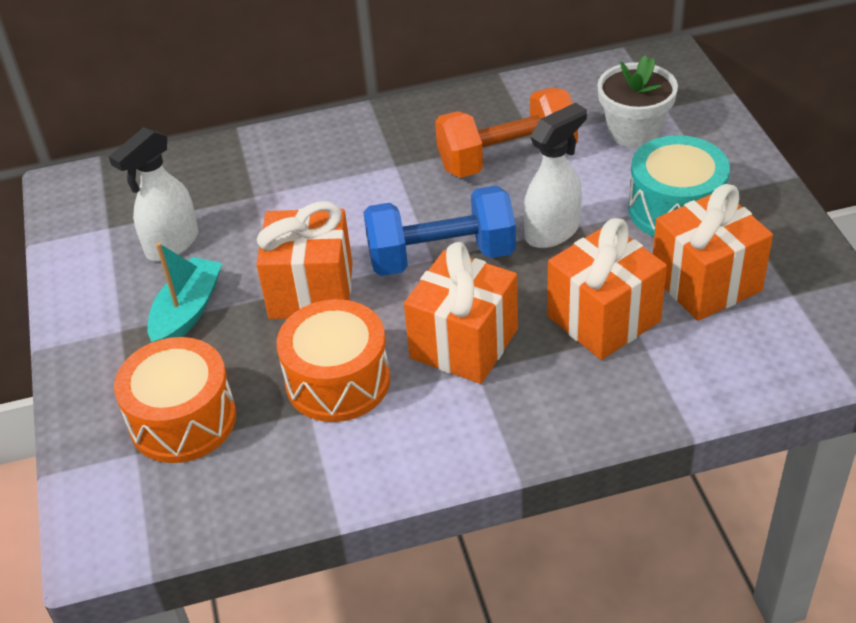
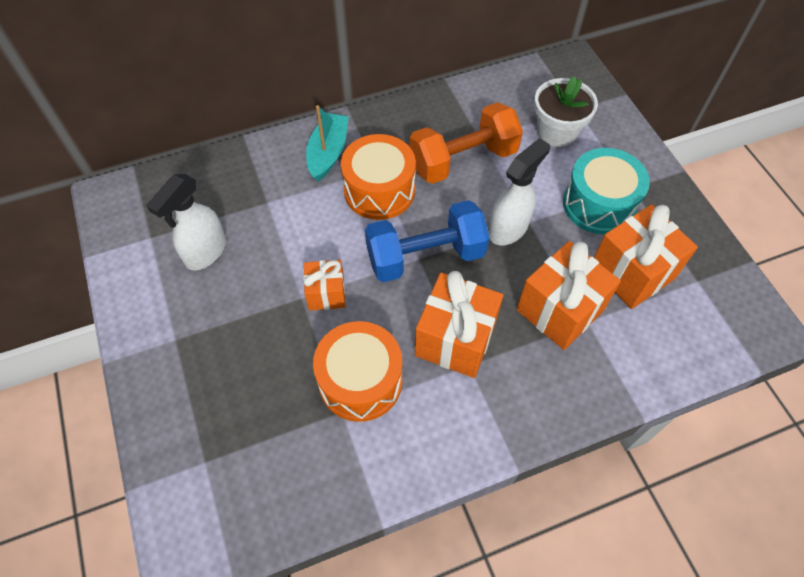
camera: 10 degrees left, 15 degrees up
orange drum [114,337,236,463] -> orange drum moved to [341,134,416,220]
turquoise boat [147,242,222,342] -> turquoise boat moved to [306,105,349,182]
orange gift [256,201,353,319] -> orange gift [303,260,345,311], size x0.58

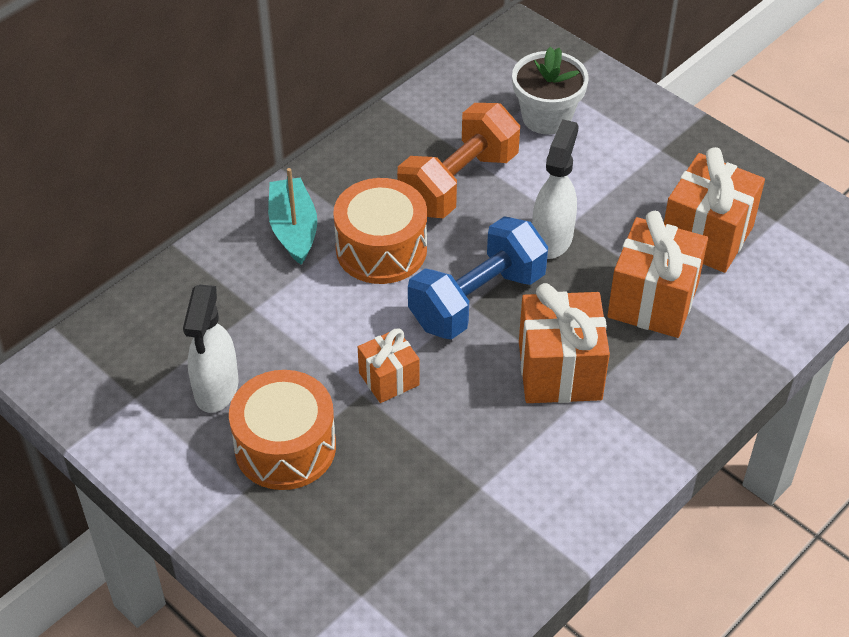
camera: 25 degrees left, 10 degrees down
orange drum [313,321,402,422] -> orange drum moved to [229,370,336,490]
turquoise drum [563,148,650,235] -> none

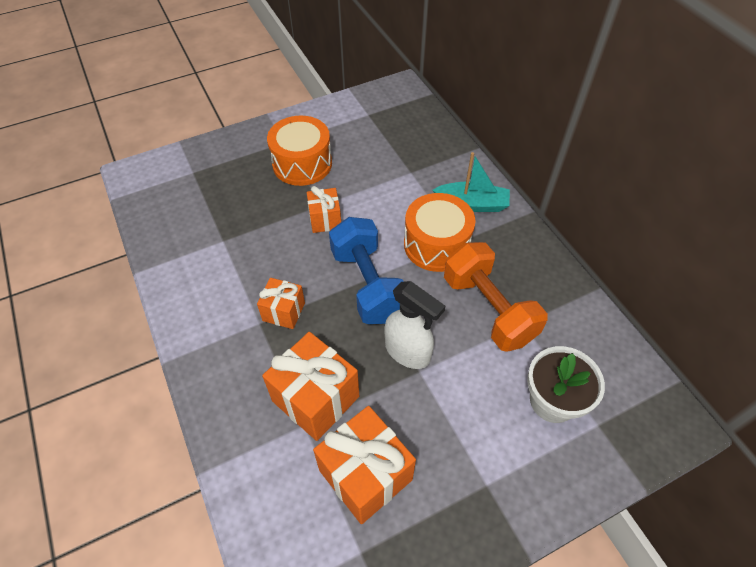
camera: 110 degrees right, 5 degrees up
white spray bottle [183,285,238,413] -> none
orange gift [519,283,610,403] -> orange gift [257,278,305,329], size x0.58

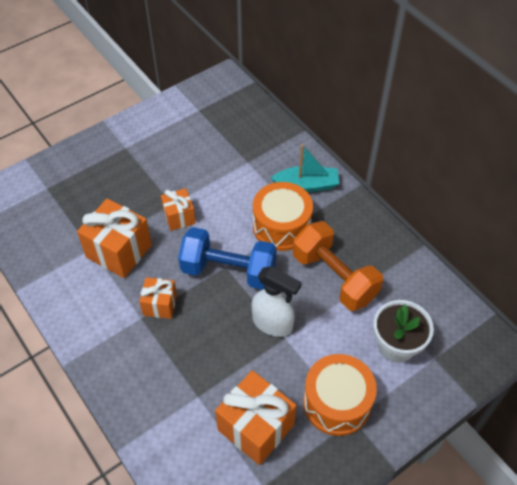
camera: 10 degrees left, 0 degrees up
orange gift [262,332,359,441] -> orange gift moved to [77,198,152,278]
orange drum [267,116,332,186] -> orange drum moved to [303,354,377,436]
blue dumbbell [329,217,404,324] -> blue dumbbell turned 45 degrees counterclockwise [178,227,277,290]

